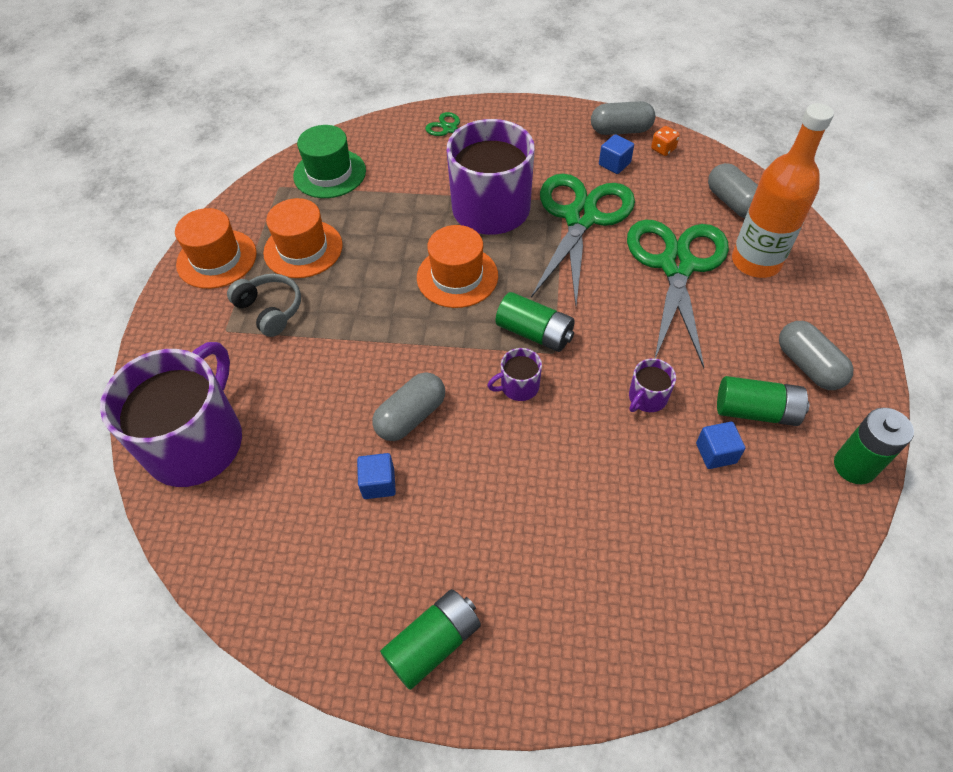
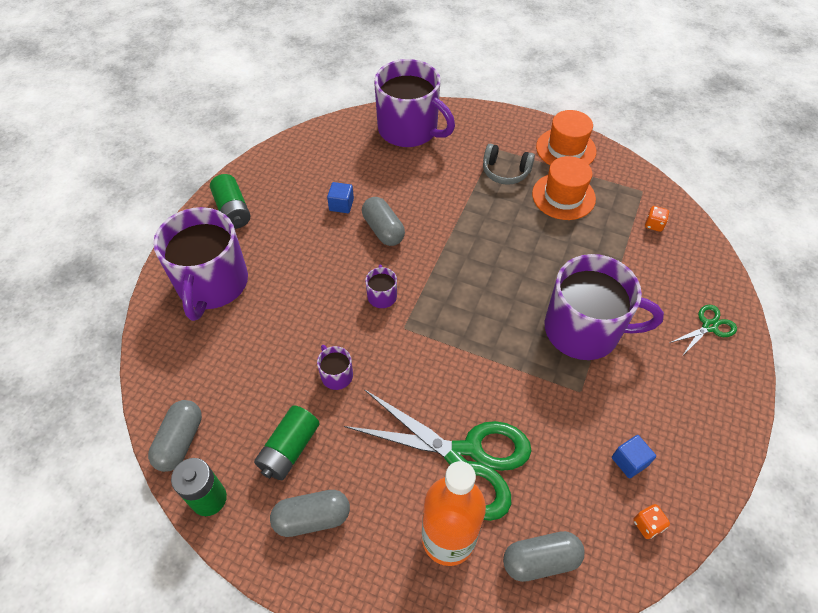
camera: 105 degrees right, 0 degrees up
grey headphones [227,273,301,337] -> grey headphones turned 45 degrees clockwise [483,144,535,185]
green hat [293,125,366,198] -> orange dice [645,206,669,232]
orange hat [417,225,498,308] -> none
green battery [495,292,575,352] -> none
green scissors [531,174,635,306] -> none
grey capsule [591,101,655,135] -> grey capsule moved to [148,400,202,472]
blue cube [696,422,745,469] -> none
none -> purple mug [153,207,248,321]

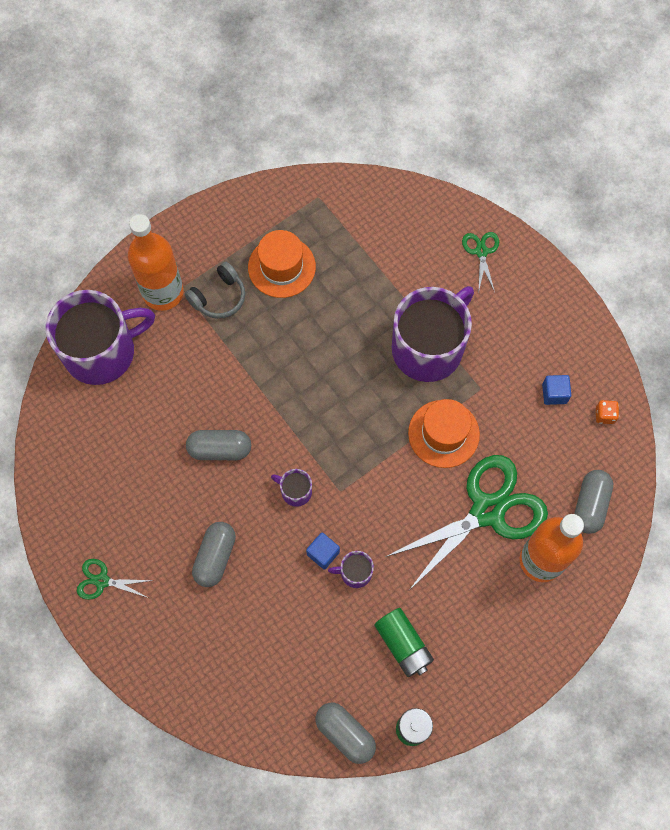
camera: 60 degrees left, 15 degrees up
purple mug [153,207,248,321] -> none
green battery [210,174,250,229] -> green scissors [77,559,154,600]
grey capsule [270,490,350,537] -> grey capsule moved to [192,522,236,587]
blue cube [327,182,354,213] -> blue cube moved to [306,533,340,570]
orange hat [536,110,596,165] -> orange hat moved to [408,399,480,468]
orange dice [645,206,669,232] -> none
none -> orange bottle [128,214,184,311]

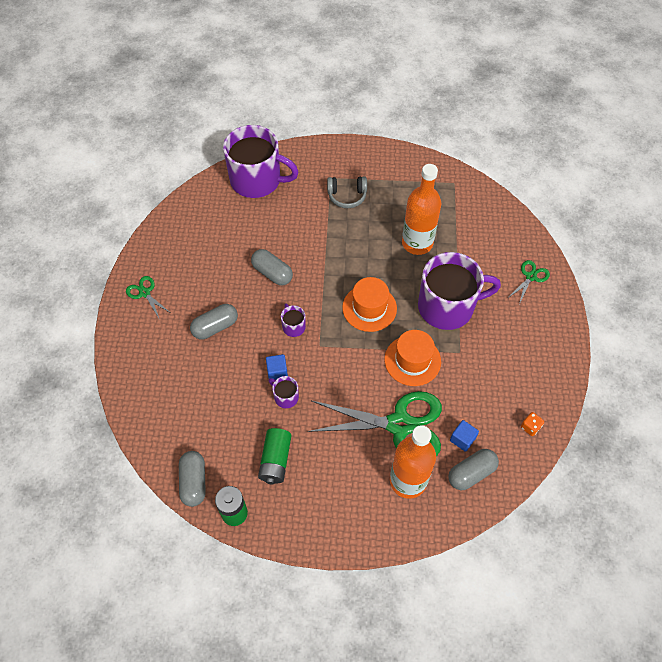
camera: 40 degrees right, 10 degrees down
orange bottle [128,214,184,311] -> orange bottle moved to [402,164,441,255]
orange hat [248,230,316,298] -> orange hat moved to [342,277,397,332]
blue cube [542,375,571,405] -> blue cube moved to [450,420,479,452]

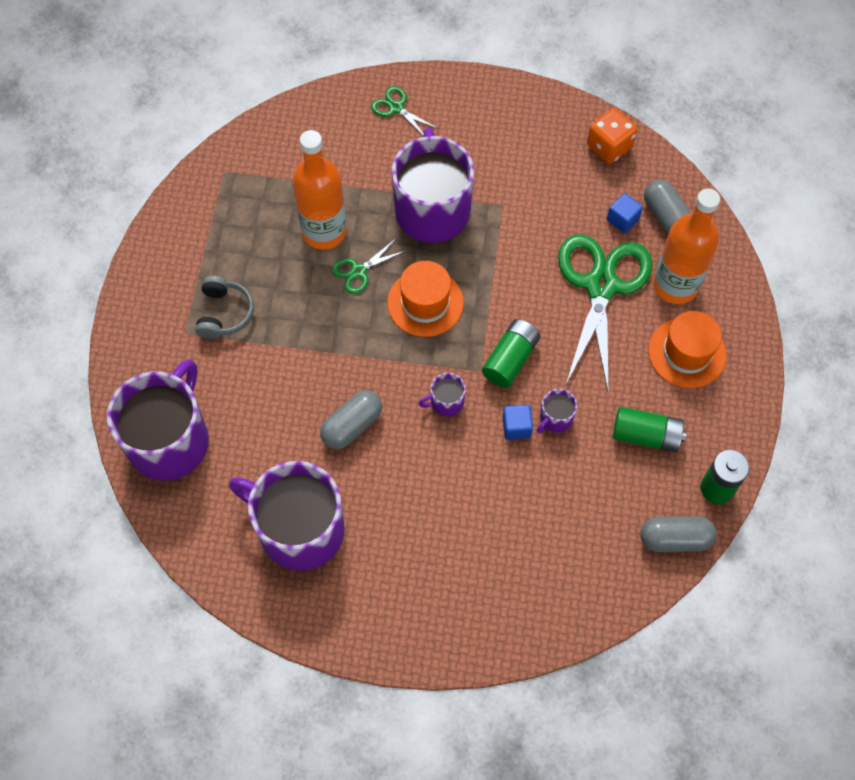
camera: 85 degrees left, 5 degrees up
green scissors [126,276,171,320] -> green scissors moved to [332,239,407,294]
grey capsule [190,304,238,339] -> none
orange hat [385,330,441,386] -> orange hat moved to [648,311,726,388]
orange dice [521,412,544,436] -> orange dice [587,108,637,164], size x1.82
none -> purple mug [229,461,345,571]
none -> green battery [482,319,540,388]

